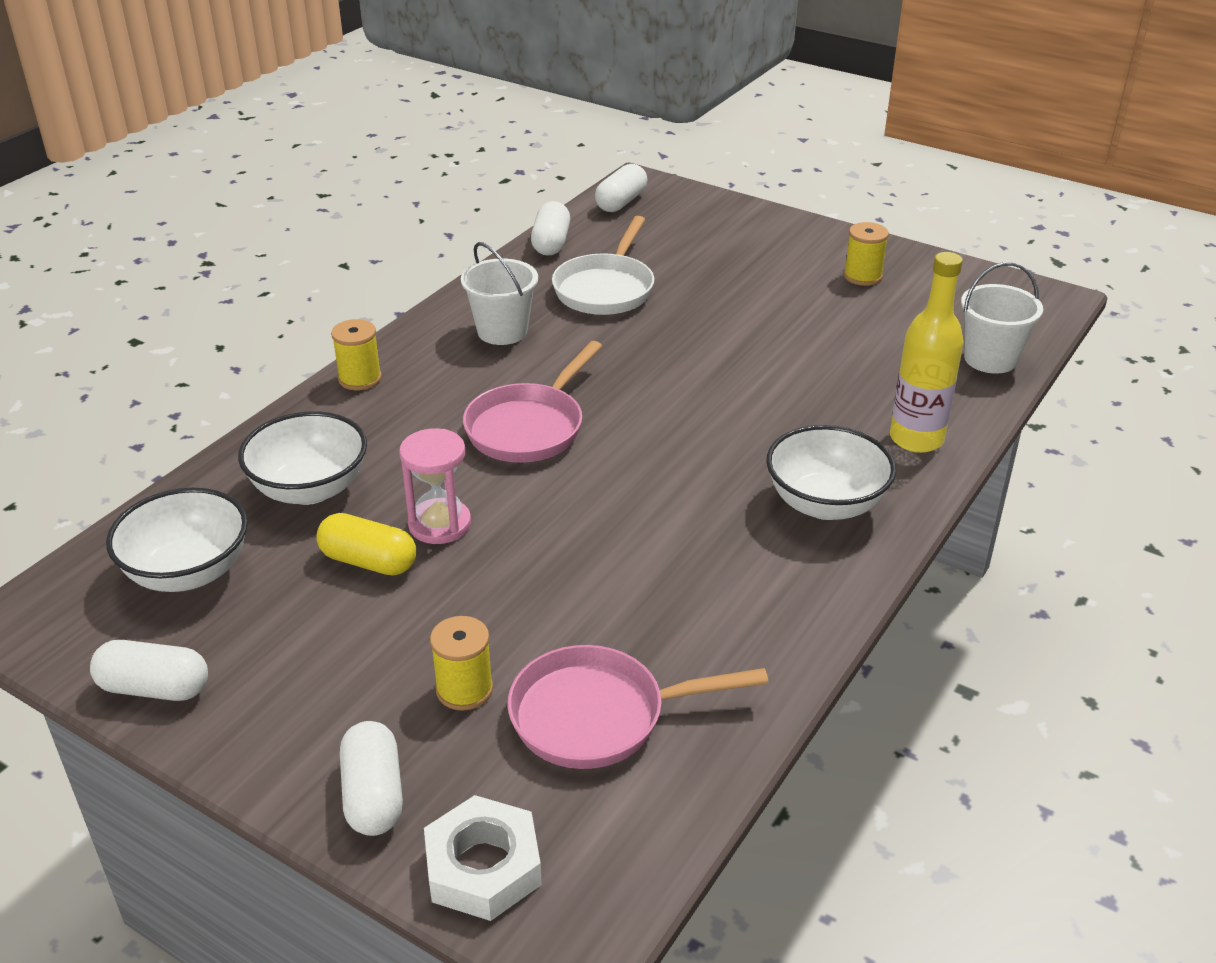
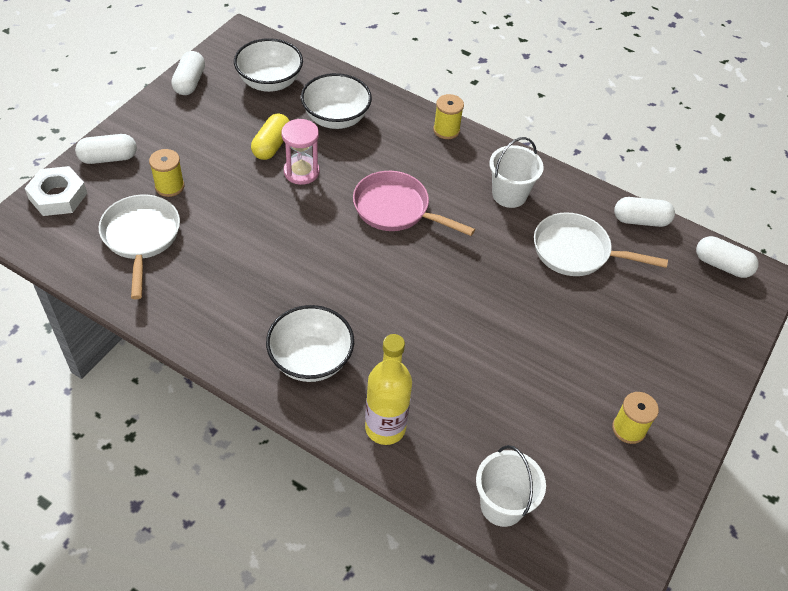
camera: 85 degrees right, 15 degrees up
pink pan [508,645,769,769] -> white pan [99,195,180,299]

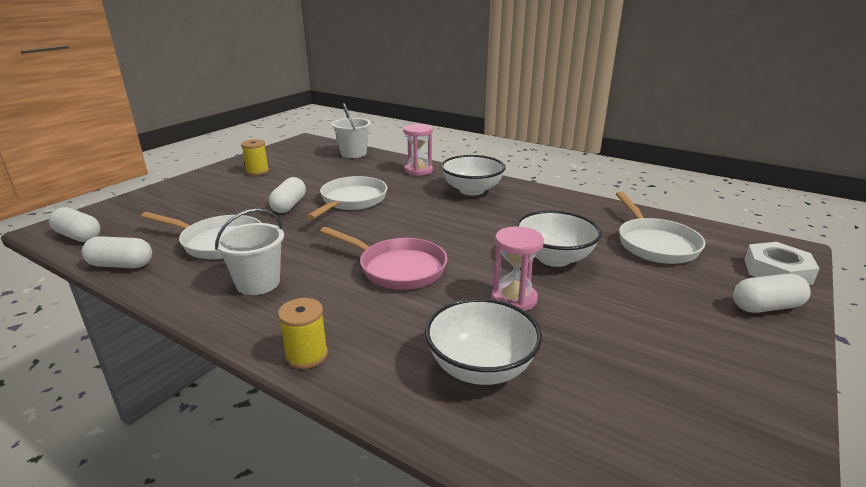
camera: 175 degrees left, 25 degrees down
yellow spool [149,149,184,197] -> none
white capsule [171,51,205,95] -> white capsule moved to [269,177,306,213]
white bowl [234,38,303,92] -> white bowl moved to [515,210,602,267]
yellow capsule [251,113,290,160] -> none
yellow bottle [365,334,412,445] -> pink hourglass [403,124,433,176]
none -> white pan [306,176,387,220]

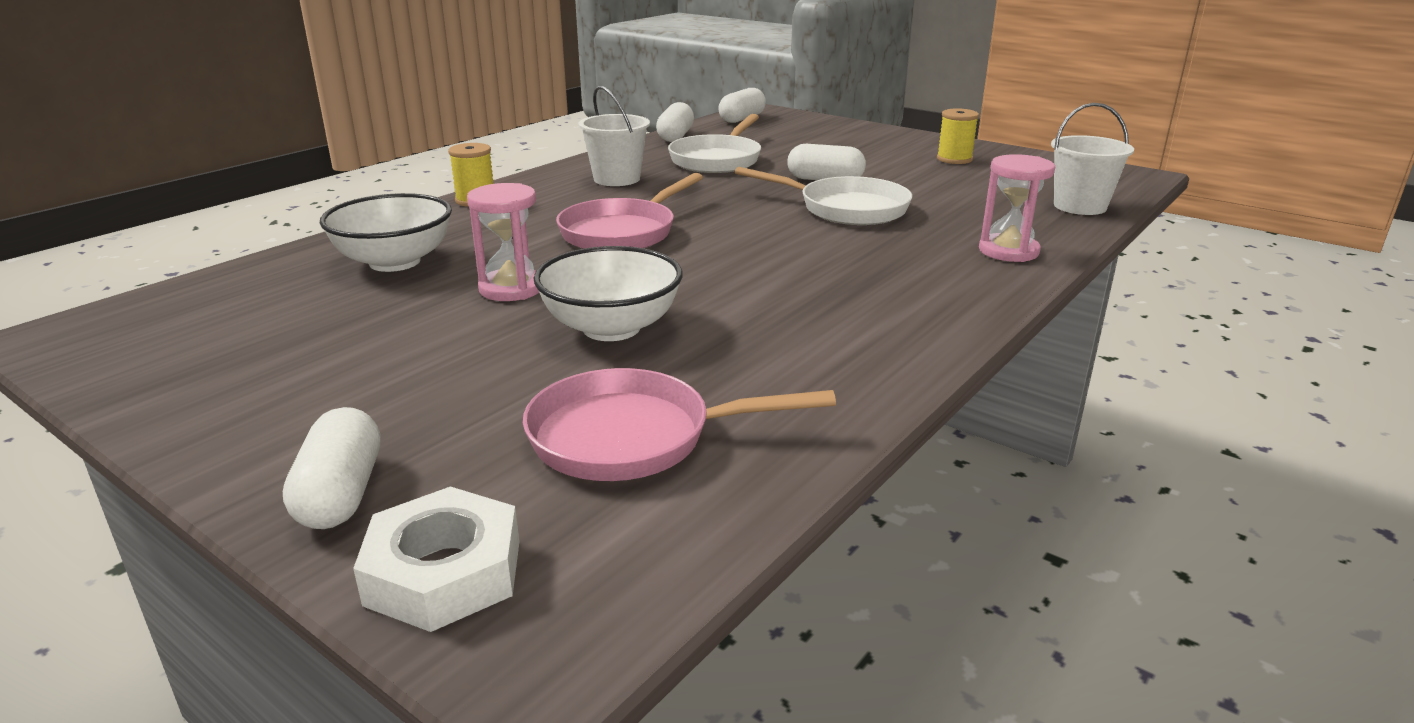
camera: 95 degrees right, 0 degrees up
white bowl [441,155,506,195] -> none
white pan [616,192,705,264] -> pink pan [523,368,836,481]

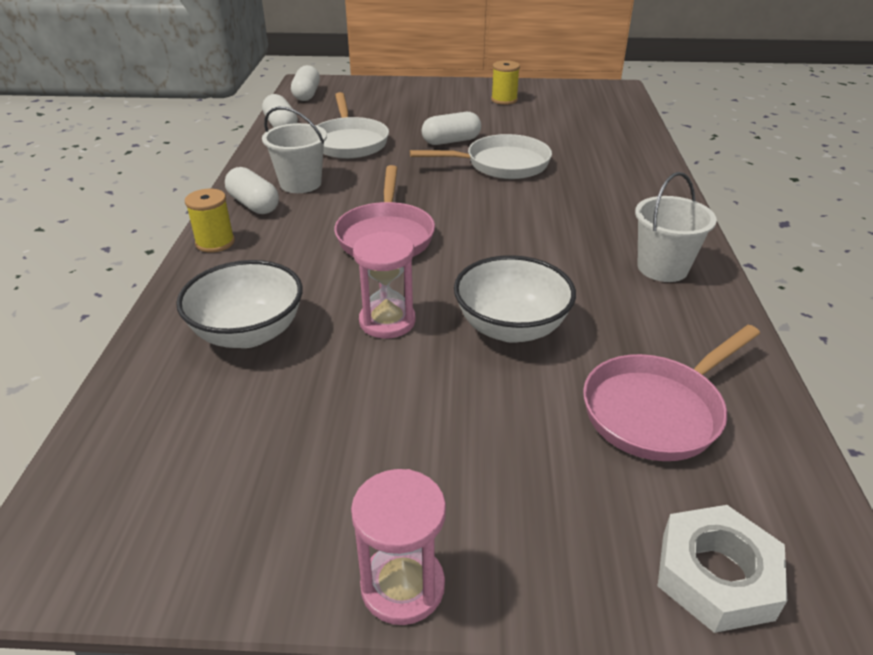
camera: 35 degrees left, 10 degrees up
white capsule [283,407,380,529] -> white capsule moved to [225,167,279,214]
pink hourglass [979,154,1055,262] -> pink hourglass moved to [351,469,446,625]
white bucket [1051,103,1134,215] -> white bucket moved to [635,172,717,282]

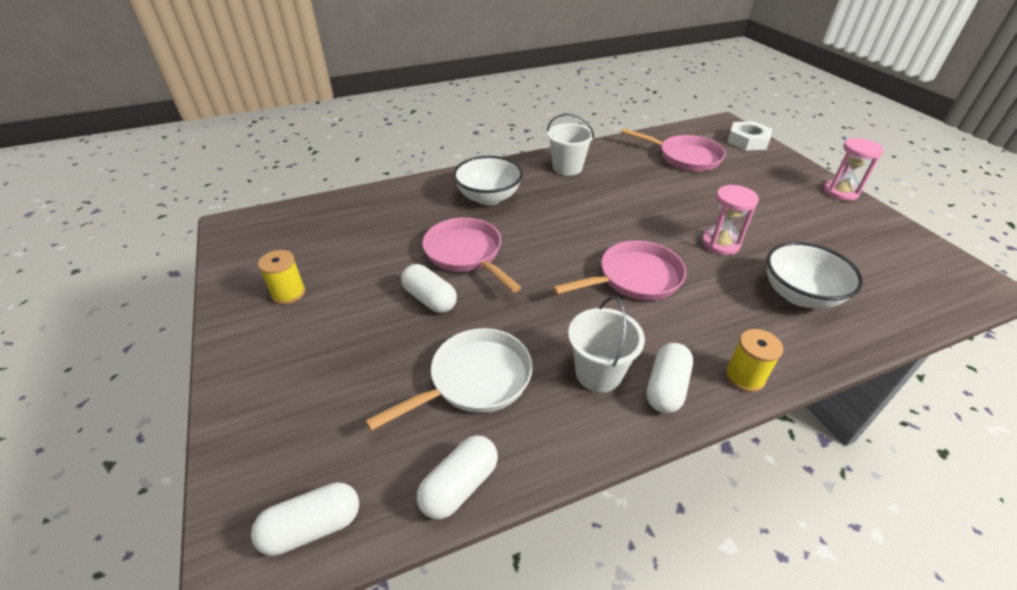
camera: 115 degrees left, 5 degrees up
white pan [410,134,552,179] -> pink pan [422,218,521,293]
white bowl [454,255,576,343] -> white bowl moved to [453,156,523,205]

